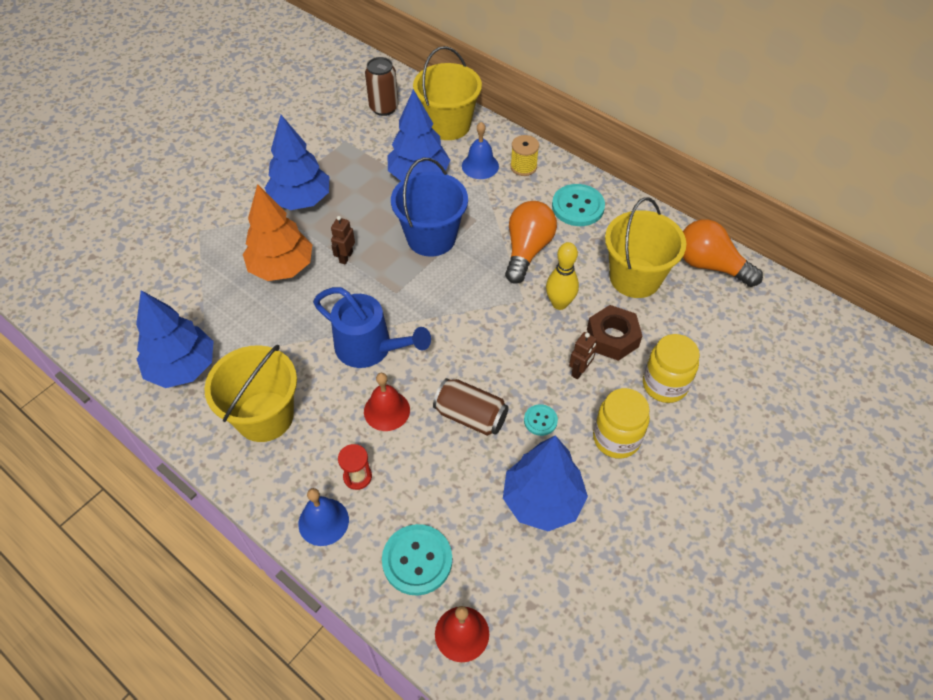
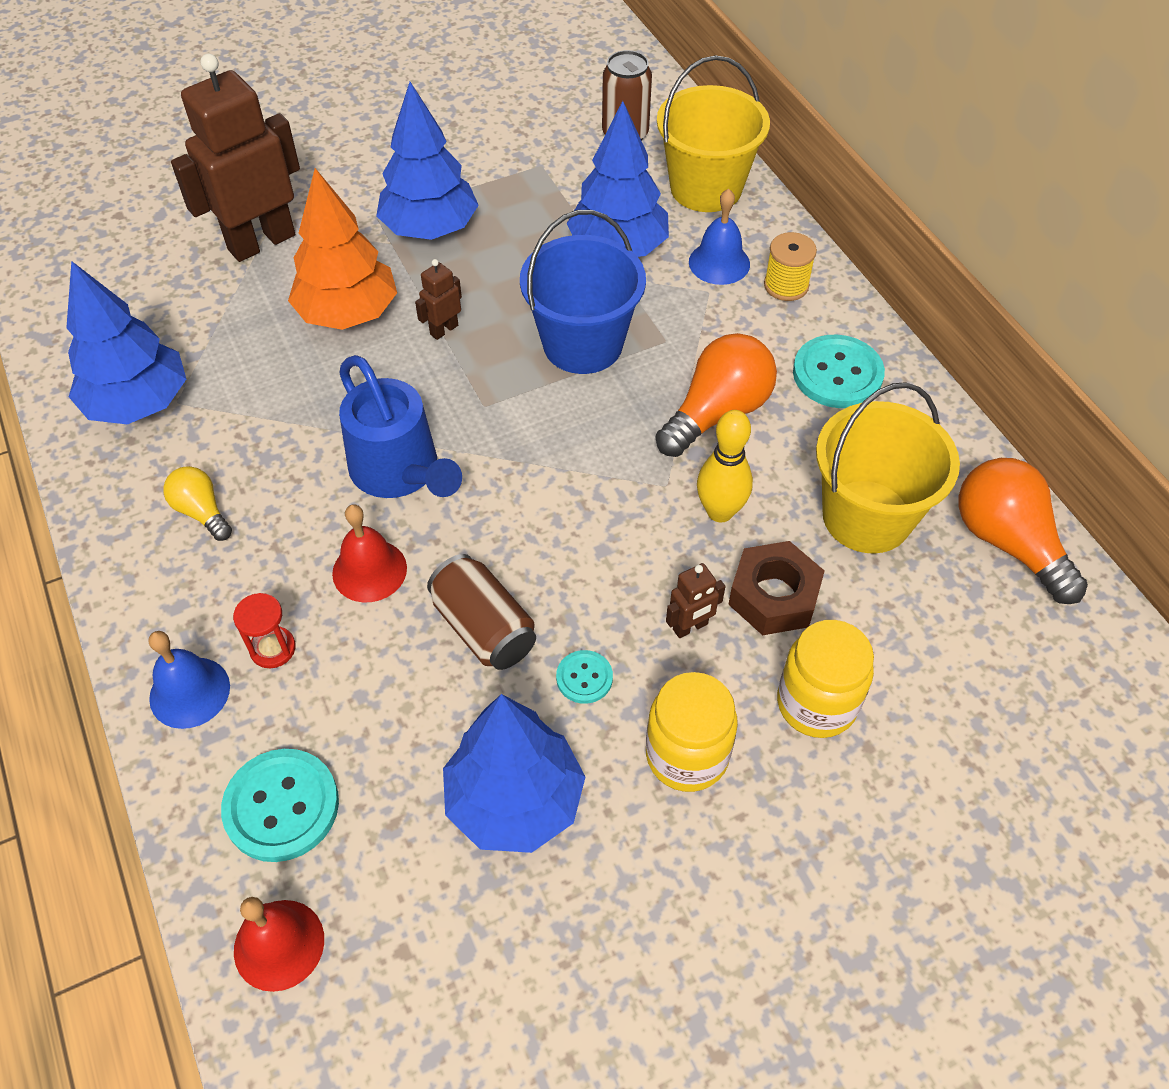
camera: 25 degrees right, 0 degrees up
yellow bucket [204,345,297,442] -> yellow light bulb [163,466,232,541]
none -> brown robot [171,54,300,262]

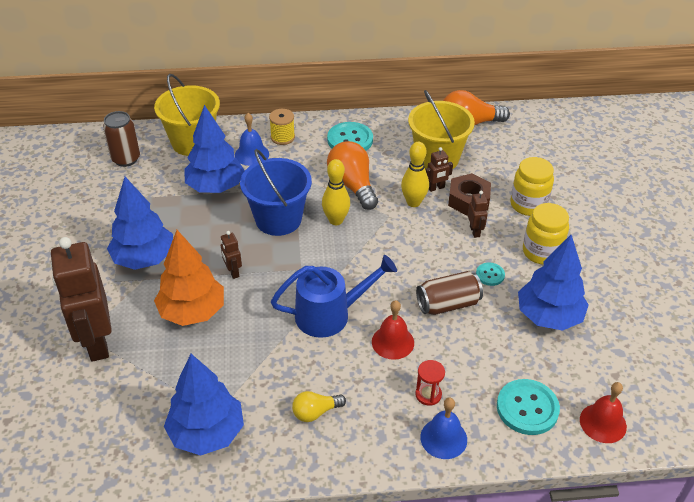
camera: 70 degrees left, 10 degrees down
none -> yellow bowling pin [322,159,350,225]
none -> brown robot [425,147,453,192]

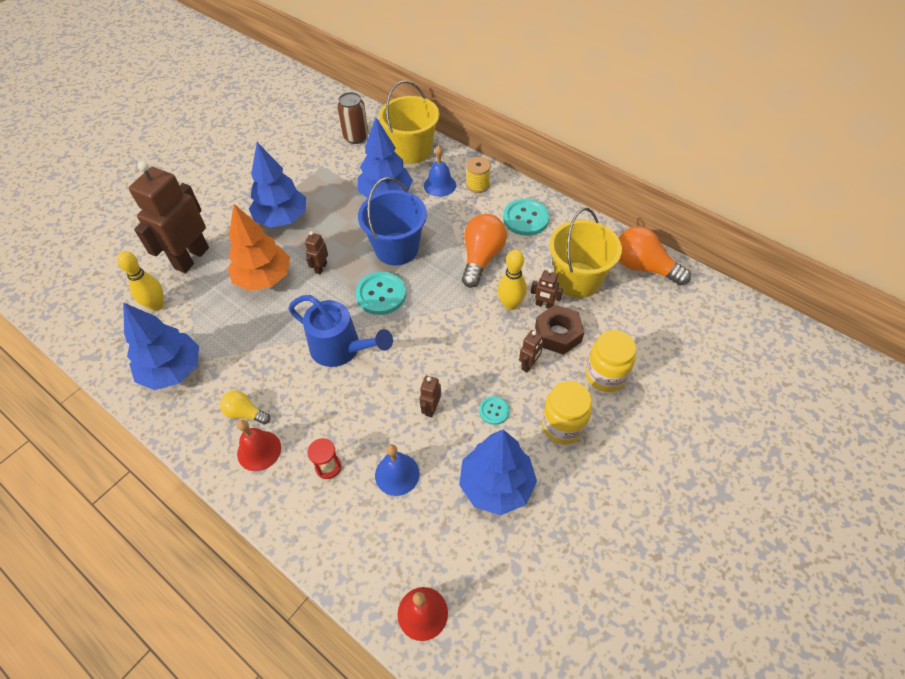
camera: 45 degrees right, 10 degrees up
yellow bowling pin [322,159,350,225] -> yellow bowling pin moved to [117,251,164,311]
red bell [372,300,414,360] -> red bell moved to [237,420,281,471]
brown can [416,271,483,315] -> brown robot [419,376,441,417]
blue bell [420,398,467,459] -> blue bell moved to [375,444,420,496]
turquoise button [497,379,560,435] -> turquoise button moved to [355,272,406,315]

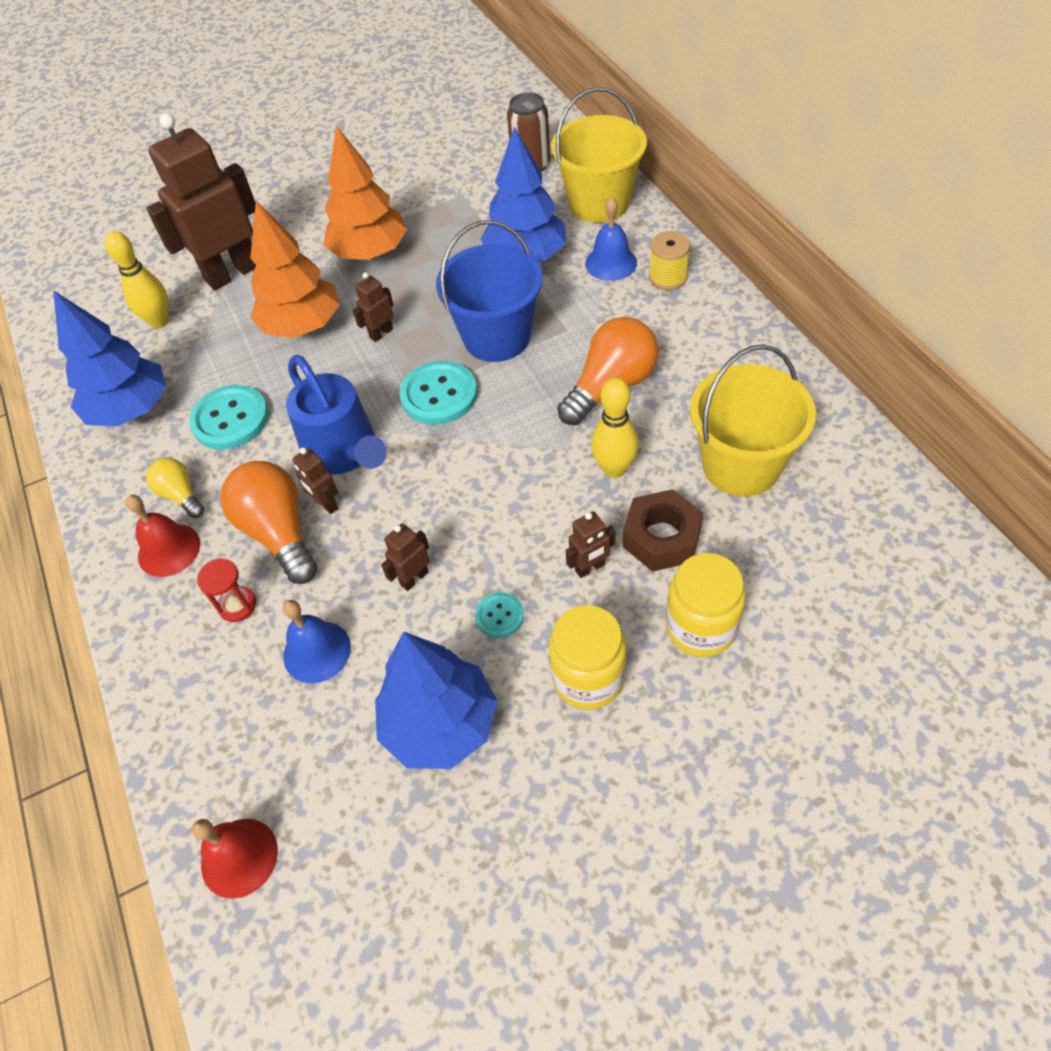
camera: 30 degrees right, 0 degrees up
blue tree [249,142,306,228] -> orange tree [323,125,407,260]
turquoise button [503,199,550,236] -> turquoise button moved to [189,385,269,450]
brown robot [531,269,563,309] -> brown robot moved to [292,447,338,514]
orange light bulb [619,226,691,286] -> orange light bulb moved to [220,461,317,584]

